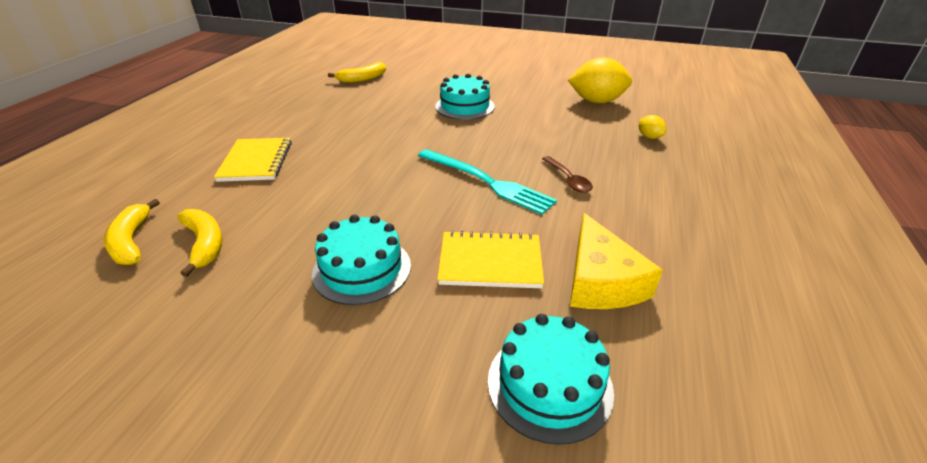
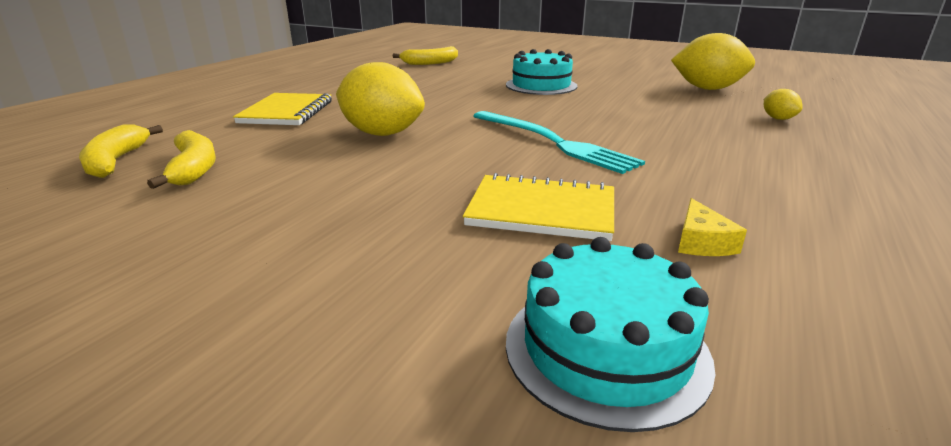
camera: 10 degrees right, 10 degrees down
turquoise cake [312,215,411,305] -> none
brown spoon [542,156,593,193] -> none
yellow cheese [570,213,663,309] -> yellow cheese [678,198,747,256], size x0.48
none -> yellow lemon [336,62,425,136]

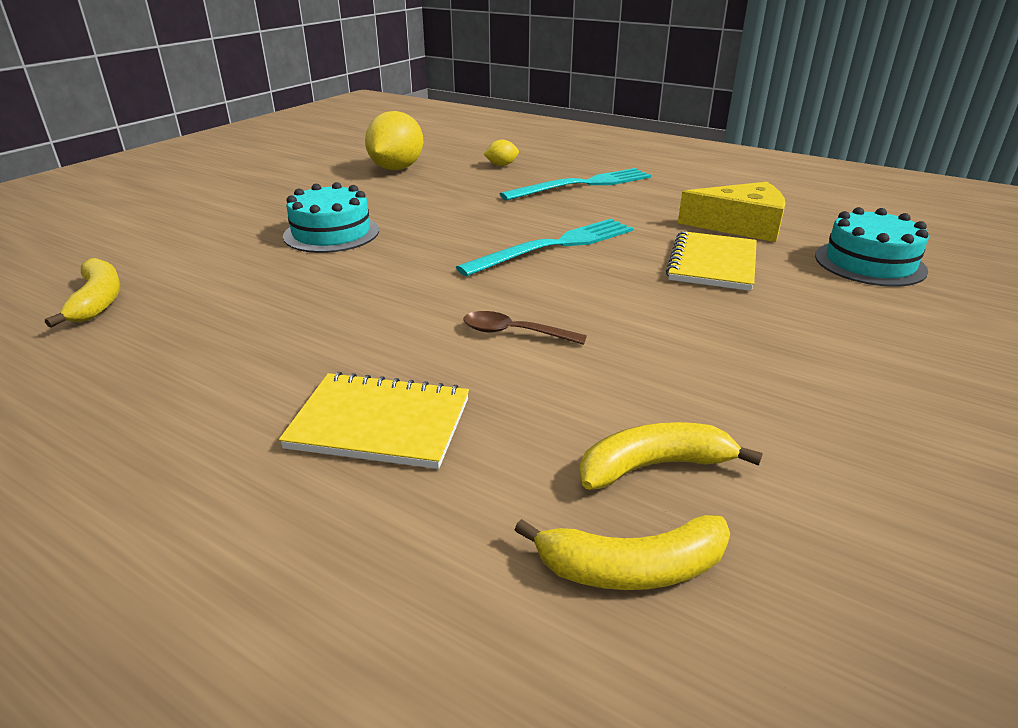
camera: 85 degrees left, 5 degrees up
yellow lemon [336,62,425,136] -> brown spoon [463,311,587,345]
yellow cheese [678,198,747,256] -> yellow cheese [678,182,785,242], size x2.07
none -> turquoise fork [500,168,651,200]

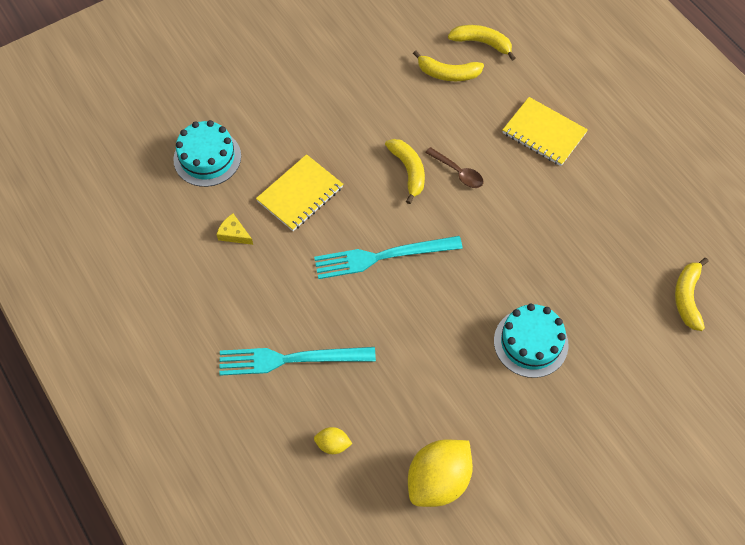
camera: 155 degrees left, 30 degrees up
yellow cheese [678,182,785,242] -> yellow cheese [216,214,253,245], size x0.48
none -> yellow banana [385,139,425,204]

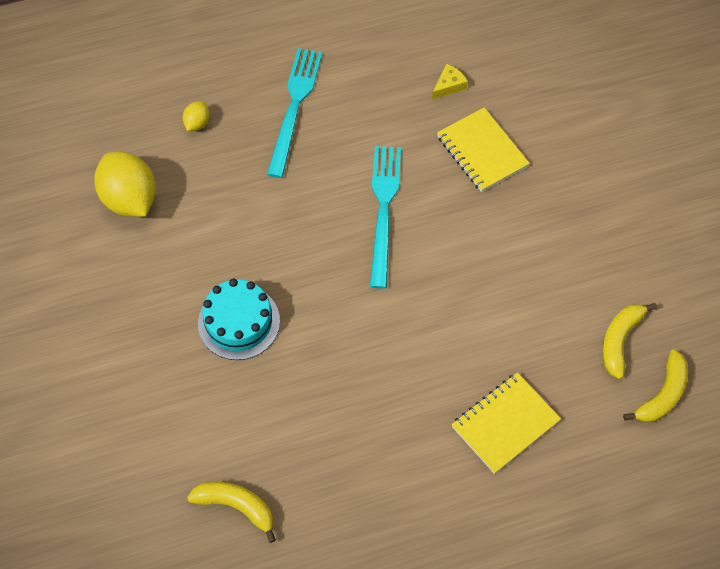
camera: 105 degrees right, 0 degrees up
turquoise cake [173,120,241,187] -> none
yellow banana [385,139,425,204] -> none
brown spoon [425,147,483,188] -> none

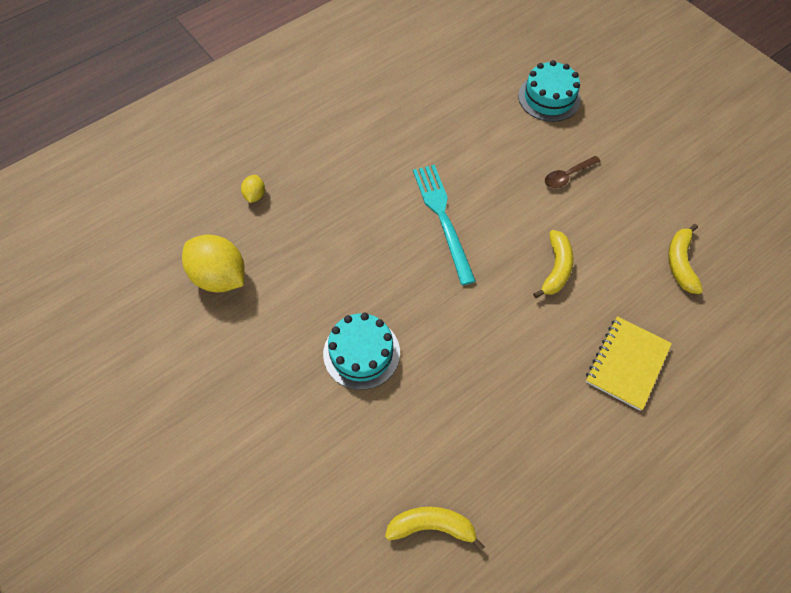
camera: 20 degrees left, 0 degrees up
turquoise fork [267,48,322,178] -> none
yellow cheese [432,64,468,99] -> none
yellow notebook [437,108,530,192] -> none
yellow banana [623,350,688,423] -> yellow banana moved to [533,230,573,298]
none -> turquoise cake [518,60,581,122]
none -> brown spoon [545,156,601,188]

